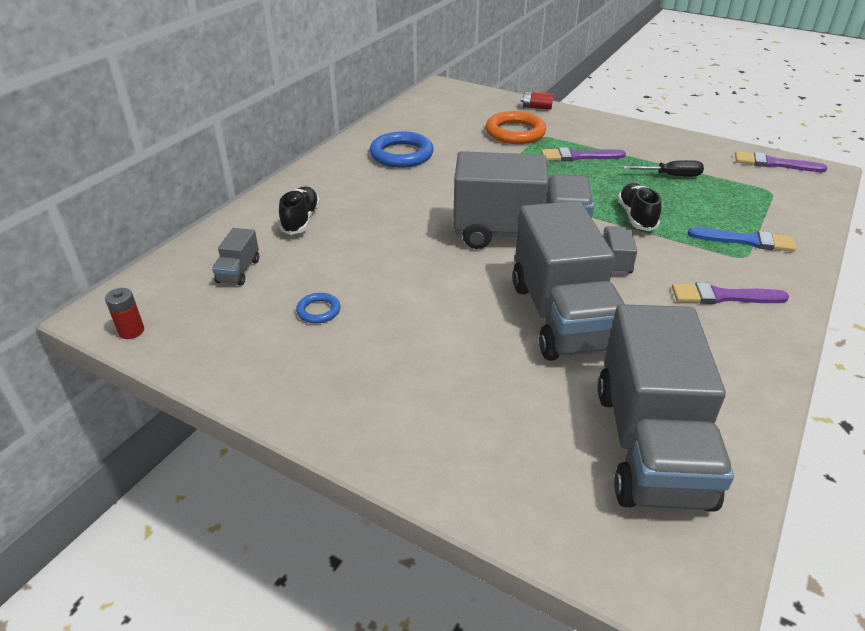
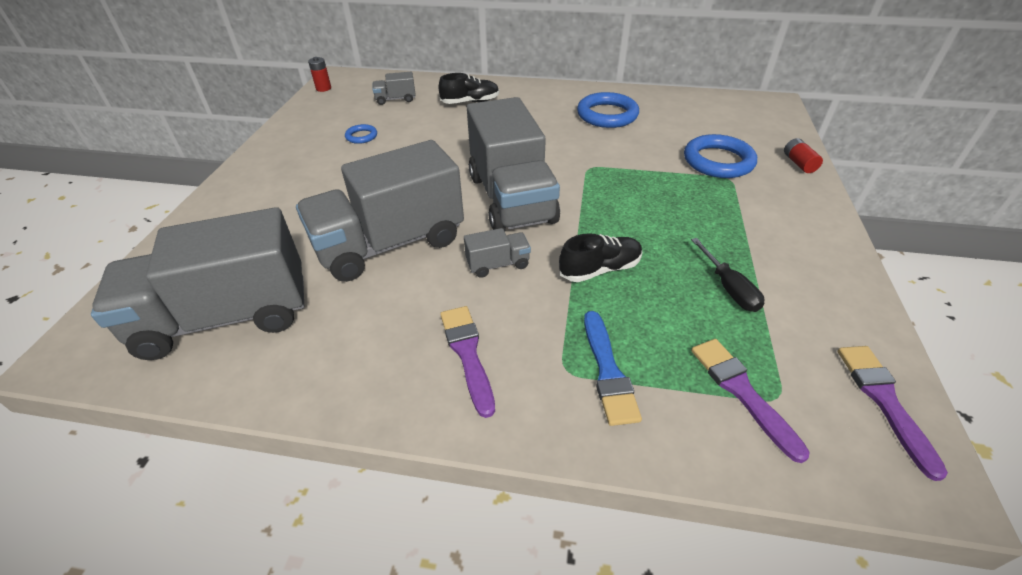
camera: 70 degrees right, 5 degrees up
orange ring [486,111,546,144] -> blue ring [684,134,757,178]
purple brush [541,147,626,161] -> purple brush moved to [691,339,810,463]

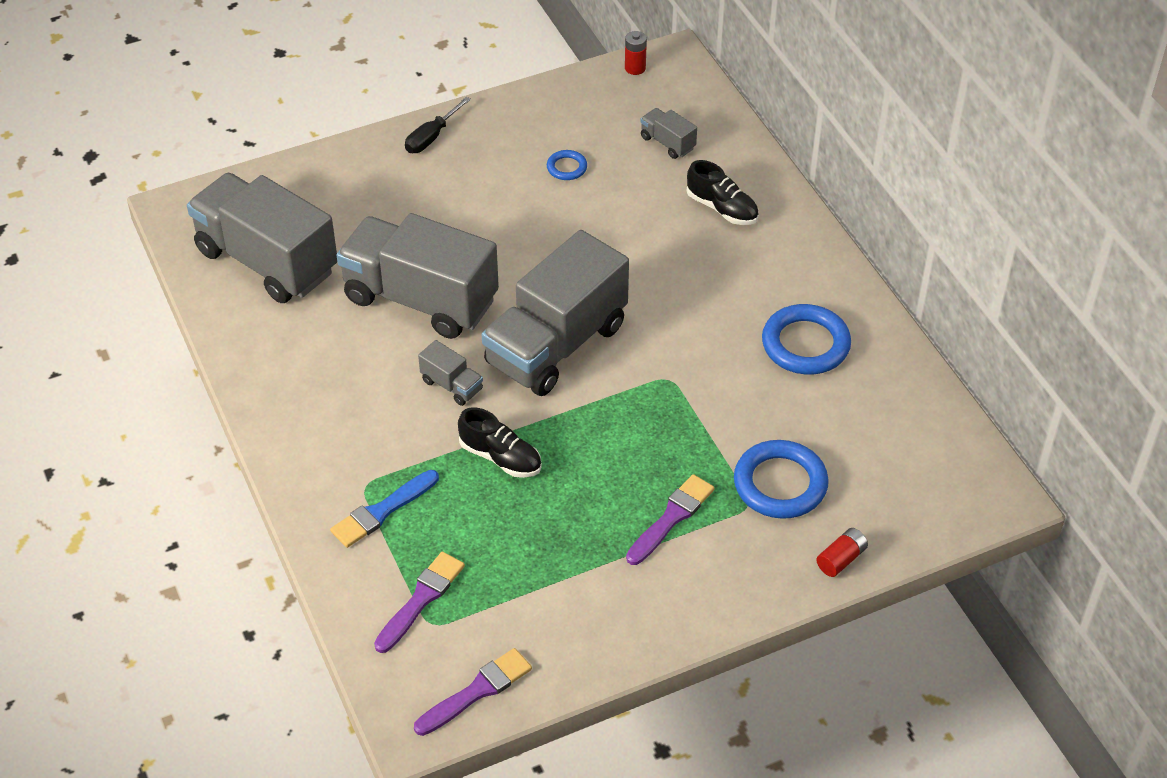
camera: 55 degrees right, 5 degrees up
purple brush [440,306,495,418] -> purple brush moved to [626,474,714,565]
black screwdriver [691,238,764,312] -> black screwdriver moved to [405,97,471,153]

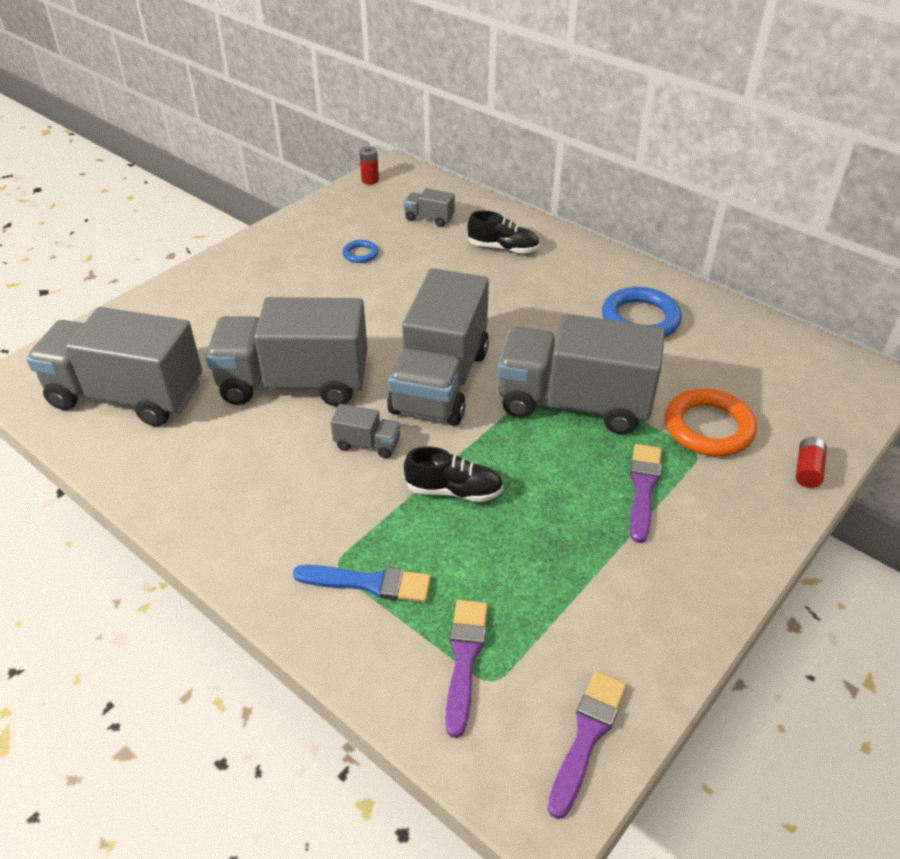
camera: 25 degrees left, 5 degrees down
blue brush [330,470,439,548] -> blue brush turned 105 degrees counterclockwise [293,565,431,602]
black screwdriver [405,97,471,153] -> none
blue ring [734,440,829,519] -> orange ring [665,389,757,457]
none -> grey truck [498,314,665,434]

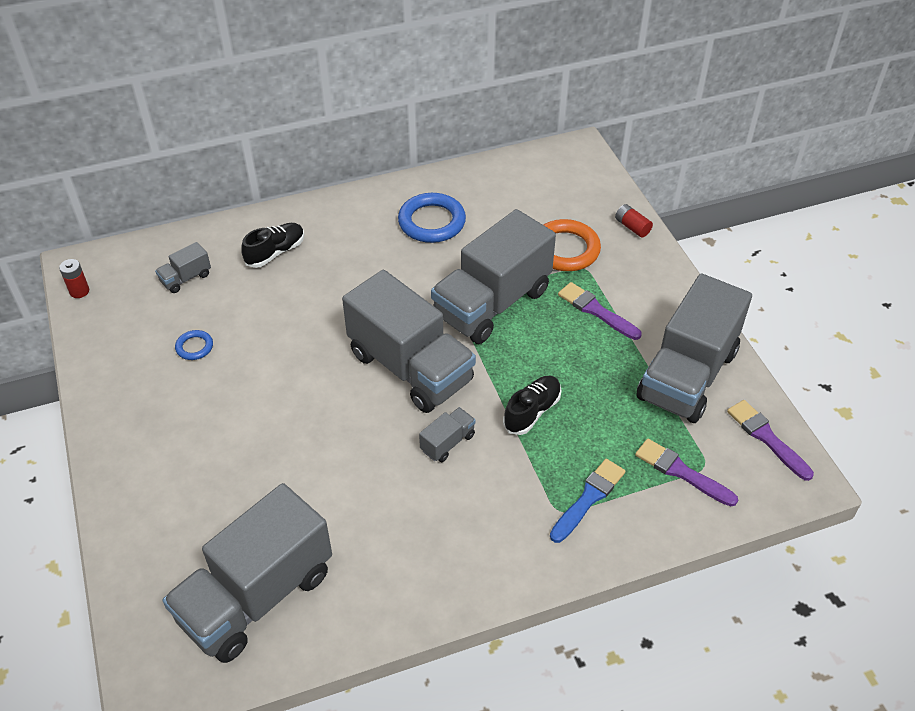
camera: 60 degrees left, 5 degrees up
grey truck [206,297,368,406] -> grey truck moved to [636,273,752,423]

